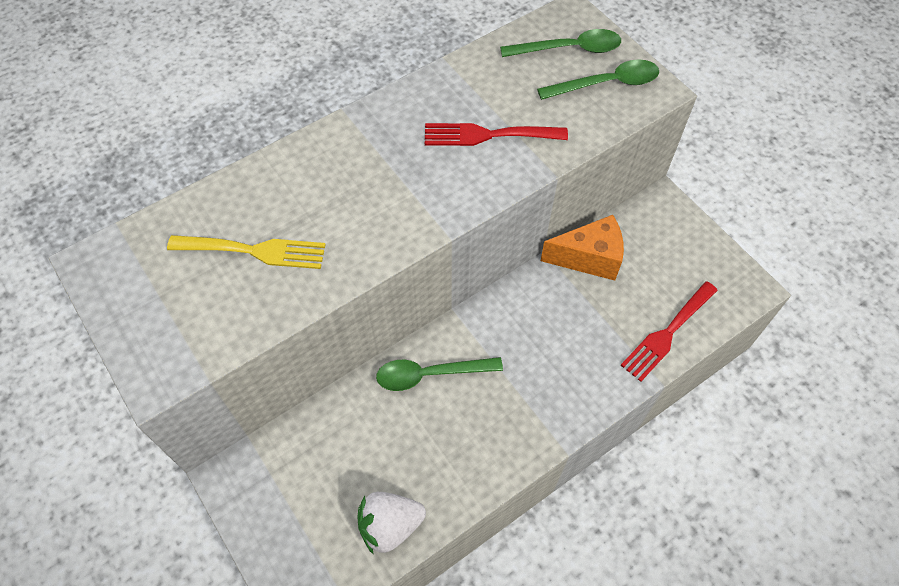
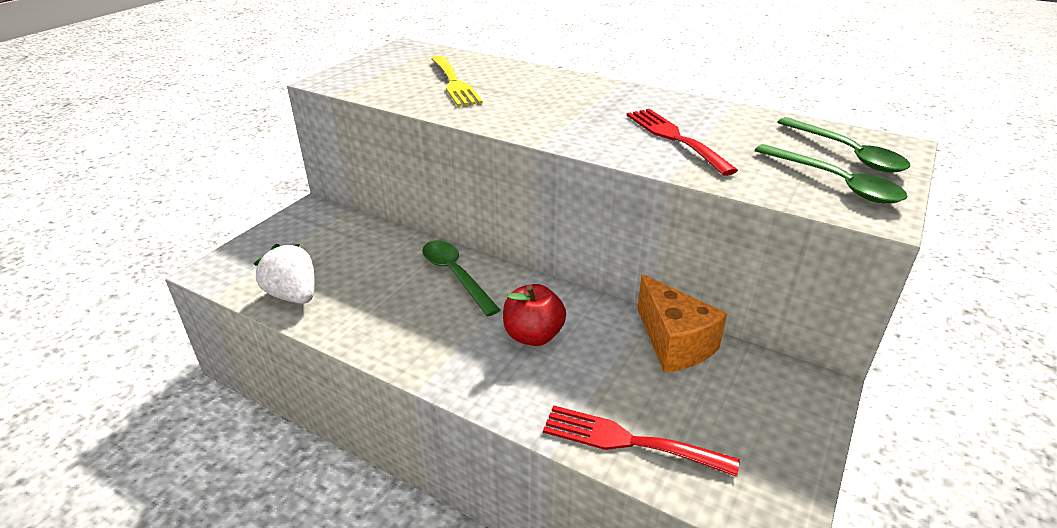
camera: 65 degrees right, 25 degrees down
none -> red apple [503,284,566,346]

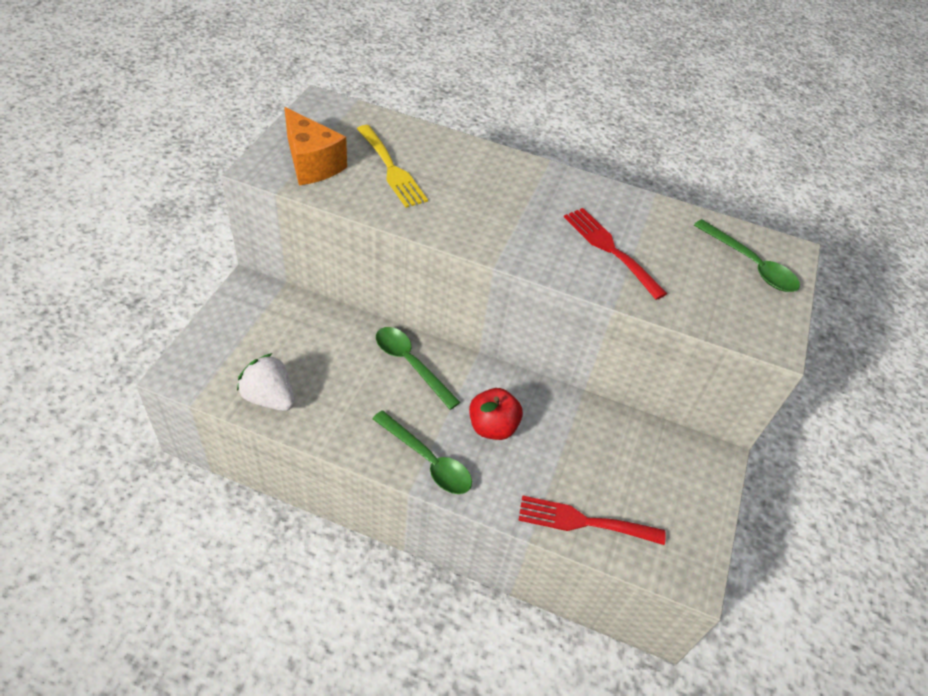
camera: 15 degrees left, 15 degrees up
orange cheese [637,274,727,373] -> orange cheese moved to [284,107,347,185]
green spoon [755,144,908,203] -> green spoon moved to [372,410,472,494]

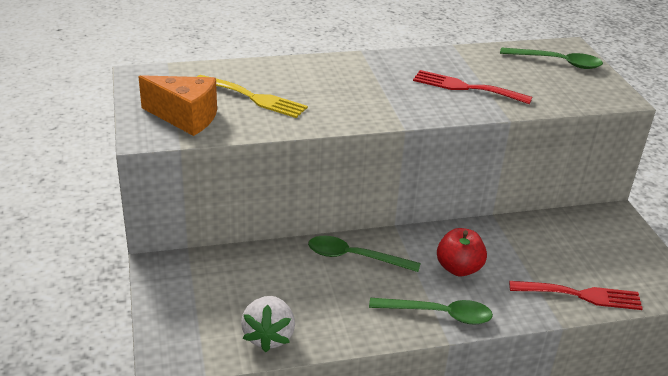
camera: 30 degrees left, 15 degrees down
white strawberry [237,353,295,411] -> white strawberry turned 90 degrees counterclockwise [241,296,295,352]
red fork [518,495,666,545] -> red fork turned 150 degrees counterclockwise [509,281,643,310]

